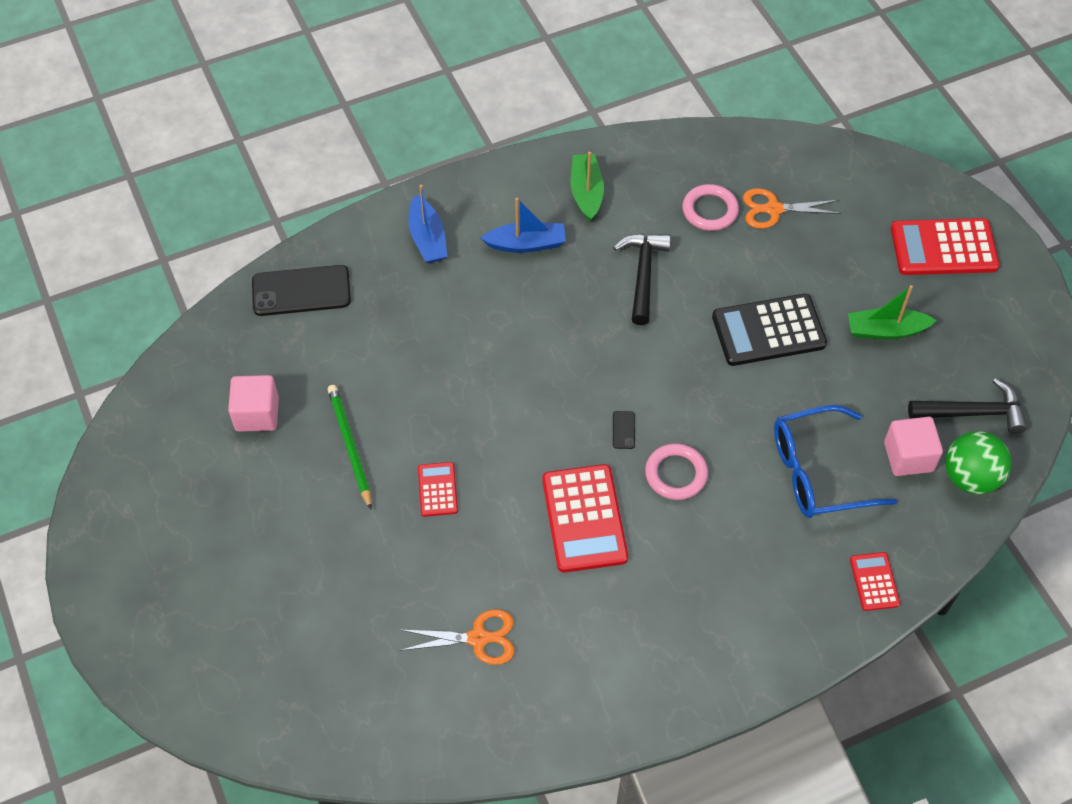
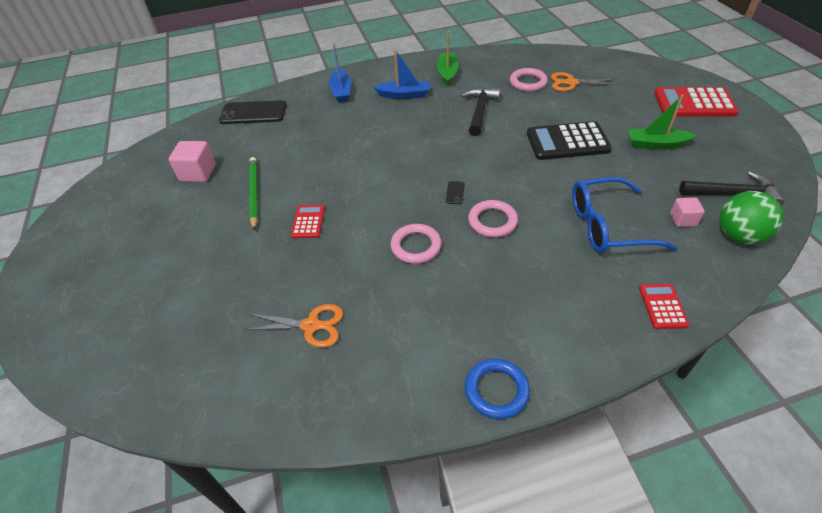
camera: 10 degrees right, 10 degrees down
red calculator [542,464,628,573] -> pink ring [391,224,442,264]
pink cube [884,417,943,476] -> pink cube [670,197,705,227], size x0.61
none -> blue ring [465,358,530,419]

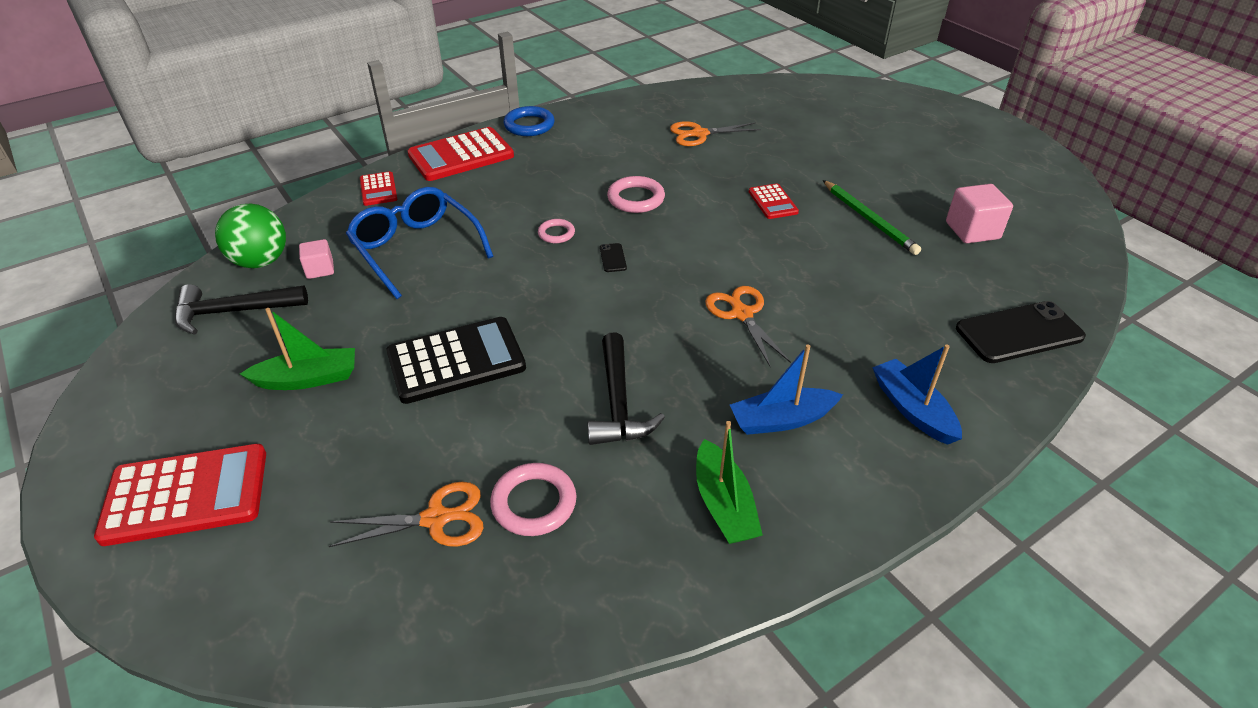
camera: 160 degrees right, 5 degrees down
pink ring [468,200,518,237] -> pink ring [538,219,575,243], size x0.61
blue glasses [572,177,678,254] -> blue glasses turned 105 degrees counterclockwise [346,187,494,299]
none -> red calculator [408,127,514,181]
none -> orange scissors [705,286,791,367]

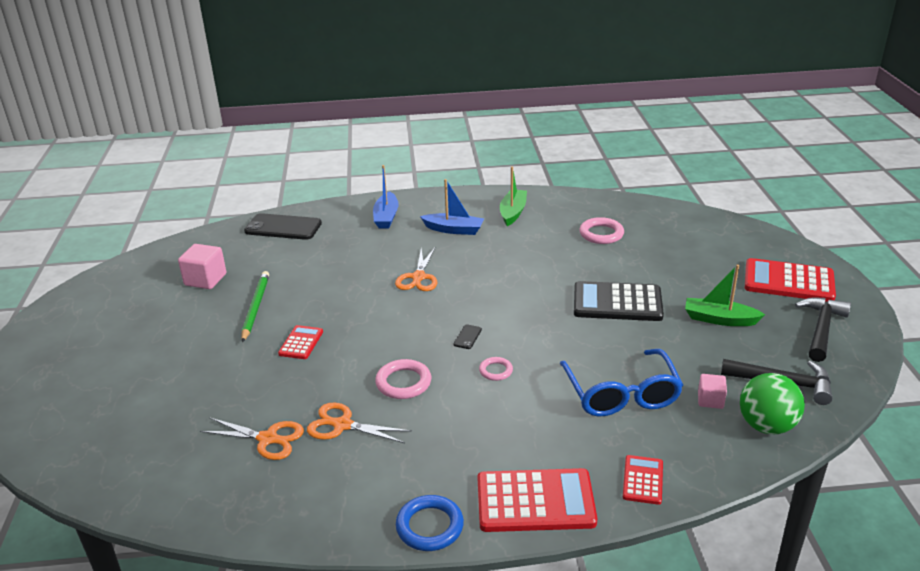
camera: 150 degrees left, 10 degrees down
orange scissors [329,482,484,547] -> orange scissors moved to [307,402,412,443]
black hammer [587,332,665,445] -> black hammer moved to [795,298,851,362]

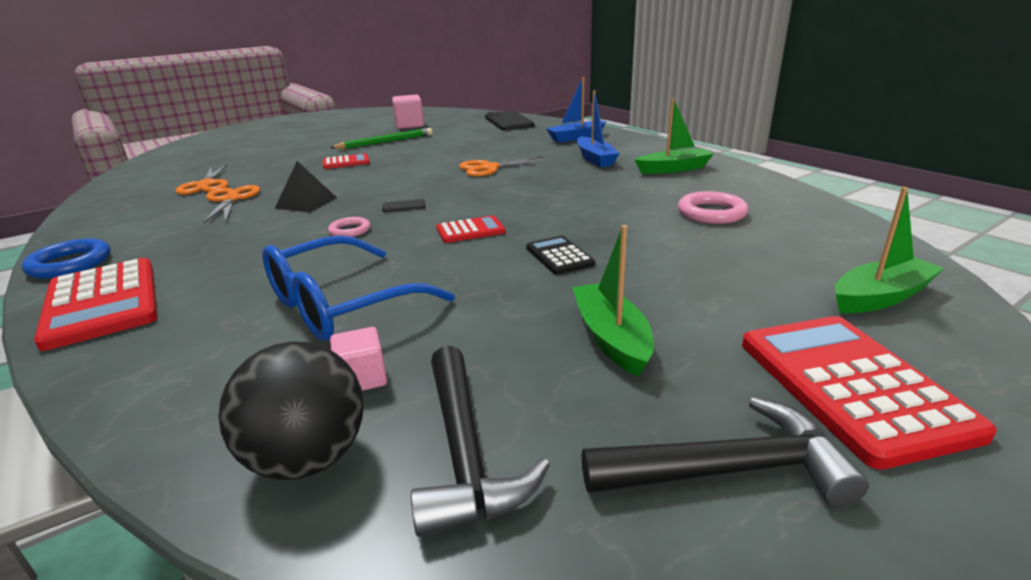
camera: 60 degrees right, 5 degrees down
pink ring [375,359,431,399] -> black pyramid [275,161,337,213]
black calculator [574,281,664,321] -> black calculator [526,236,595,275], size x0.53
red calculator [623,455,663,505] -> red calculator moved to [436,215,505,243]
green ball [740,373,805,435] -> black ball [218,341,364,480]
none -> green boat [835,187,944,313]

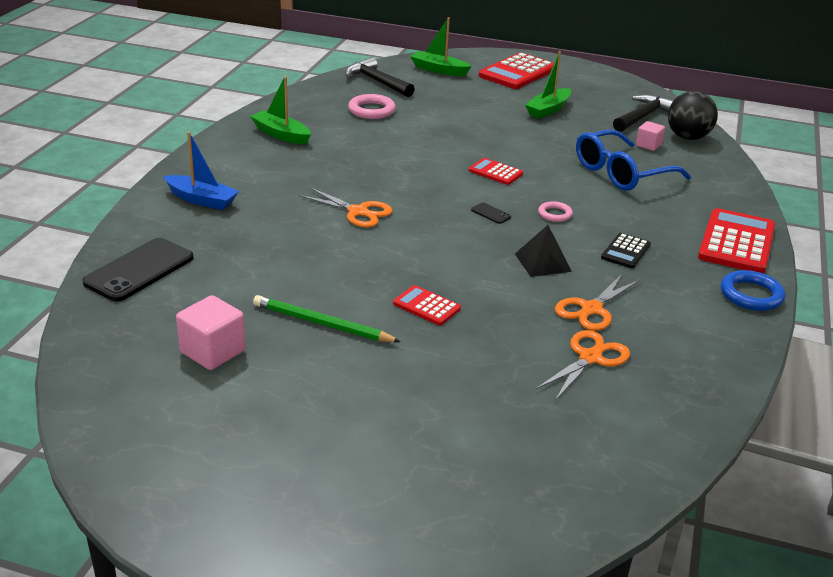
camera: 130 degrees left, 5 degrees up
blue glasses [262,235,455,341] -> blue glasses turned 135 degrees clockwise [576,129,691,191]
black calculator [526,236,595,275] -> black calculator moved to [601,233,651,268]
blue boat [577,90,620,167] -> none
black hammer [582,397,869,507] -> black hammer moved to [345,57,415,97]

